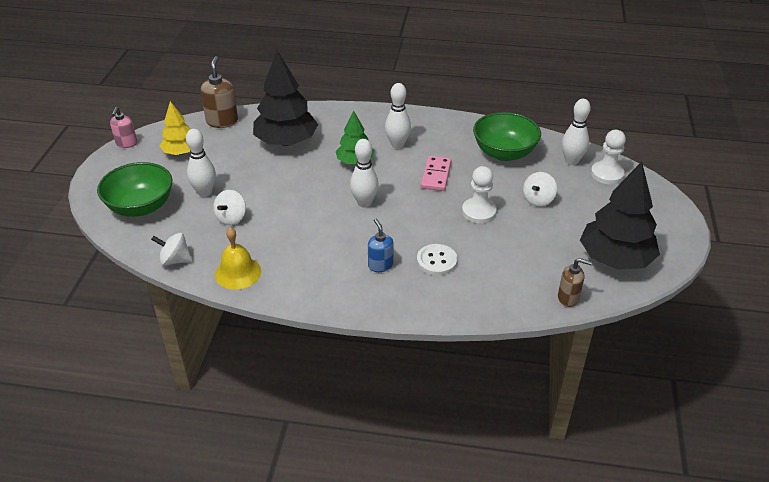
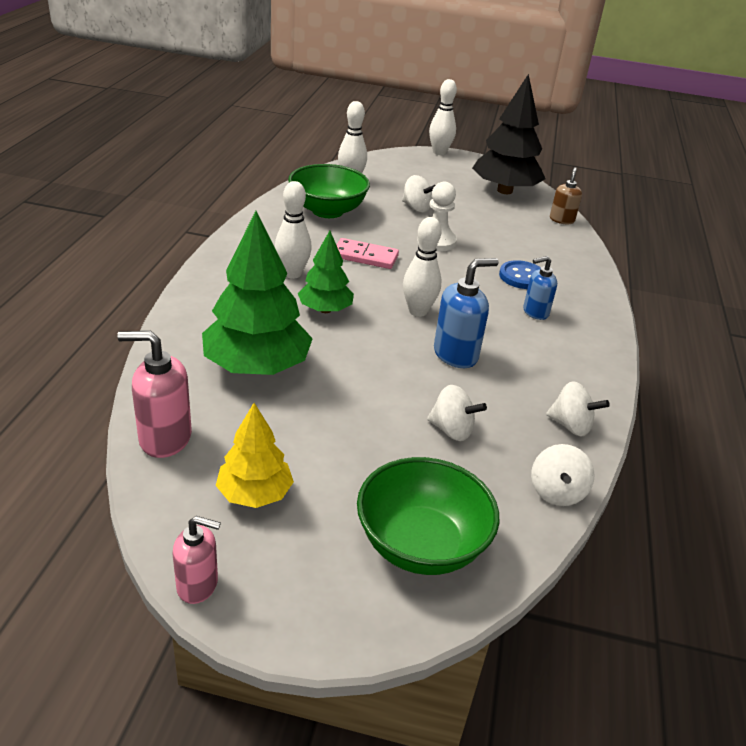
camera: 90 degrees left, 5 degrees down
white bowling pin [186,129,216,197] -> white bowling pin moved to [429,79,457,155]
brown soap dispenser [200,56,238,128] -> pink soap dispenser [117,331,192,458]
yellow bell [215,228,261,290] -> white spinning top [546,381,610,436]
black tree [253,50,318,146] -> green tree [202,211,313,375]
white button [417,244,458,275] -> blue button [499,260,541,289]
white pawn [591,130,626,184] -> none
none -> blue soap dispenser [434,258,499,368]

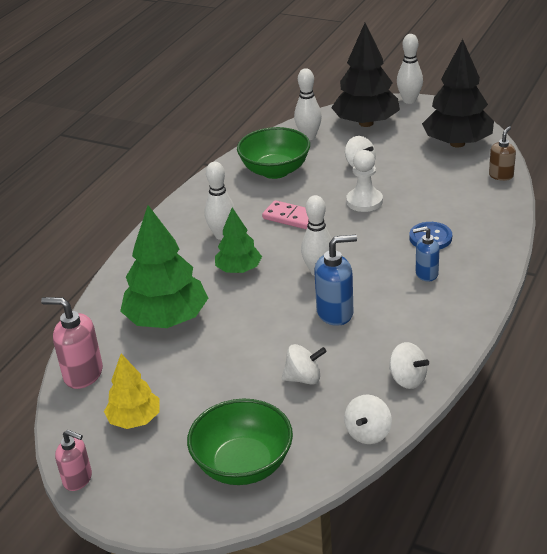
camera: 20 degrees right, 0 degrees up
white spinning top [427,385,487,441] -> white spinning top turned 45 degrees counterclockwise [281,344,327,385]
none -> black tree [331,23,400,127]

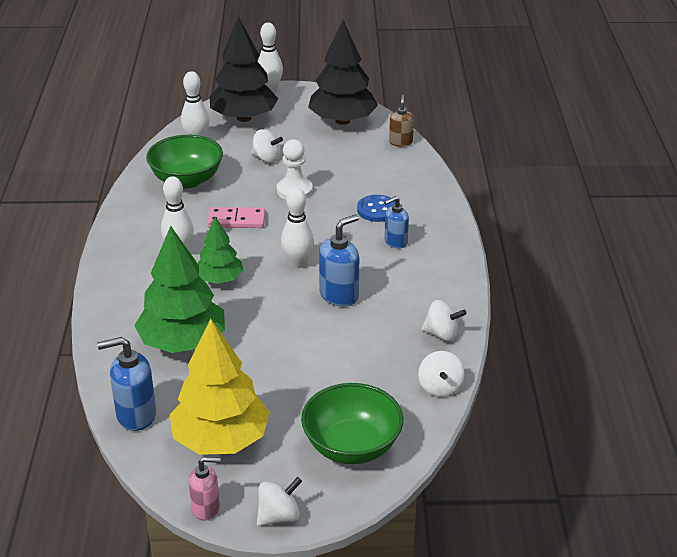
camera: 30 degrees left, 0 degrees up
pink soap dispenser [41,297,103,389] -> blue soap dispenser [97,337,156,431]
yellow tree [104,354,160,429] -> yellow tree [170,319,270,455], size x1.73
white spinning top [281,344,327,385] -> white spinning top moved to [257,477,302,526]

